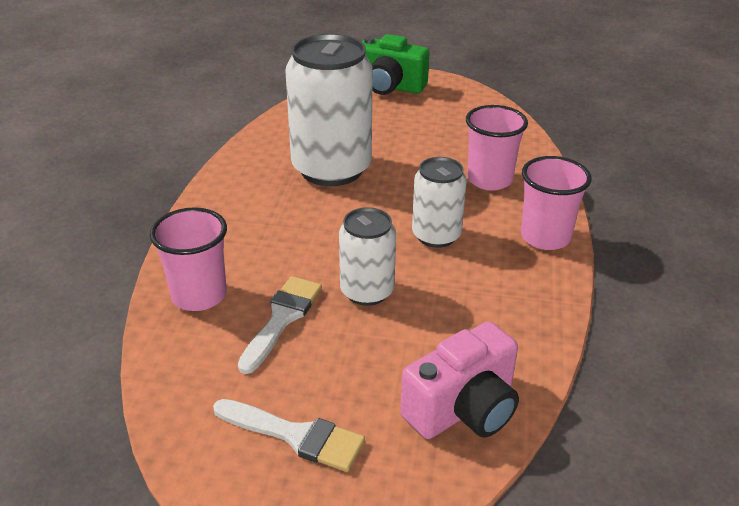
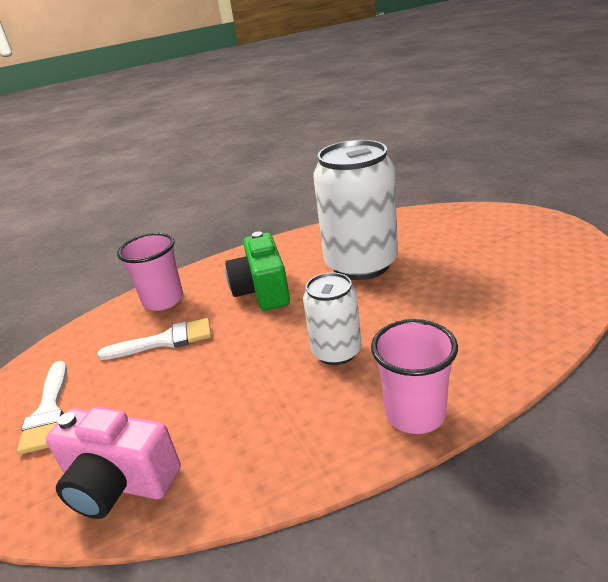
camera: 60 degrees right, 5 degrees down
white can [339,207,396,306] -> none
green camera [362,34,430,95] -> green camera moved to [225,231,290,311]
pink cup [466,105,528,191] -> none

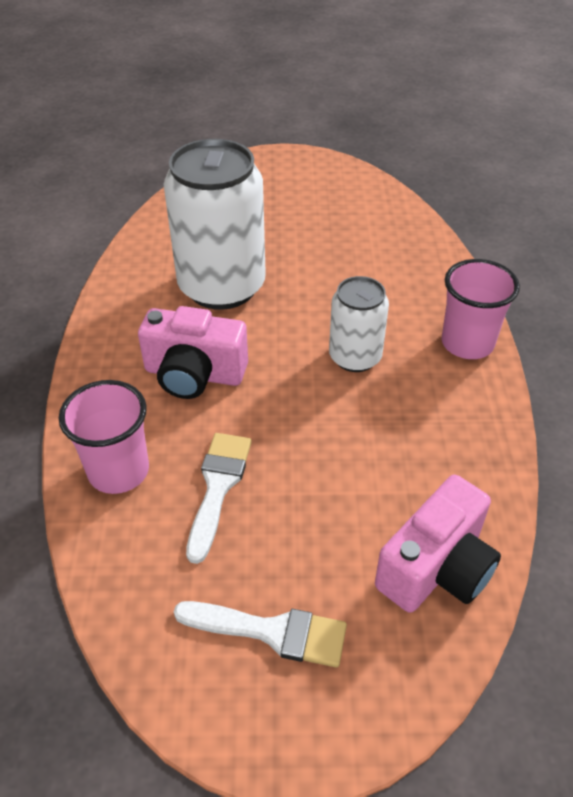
camera: 70 degrees left, 15 degrees up
green camera [225,231,290,311] -> pink camera [138,306,248,399]

